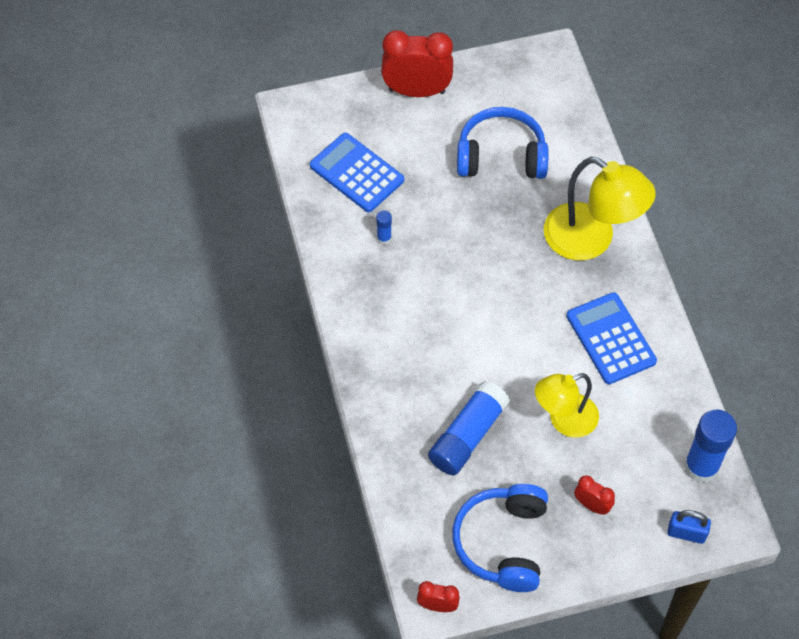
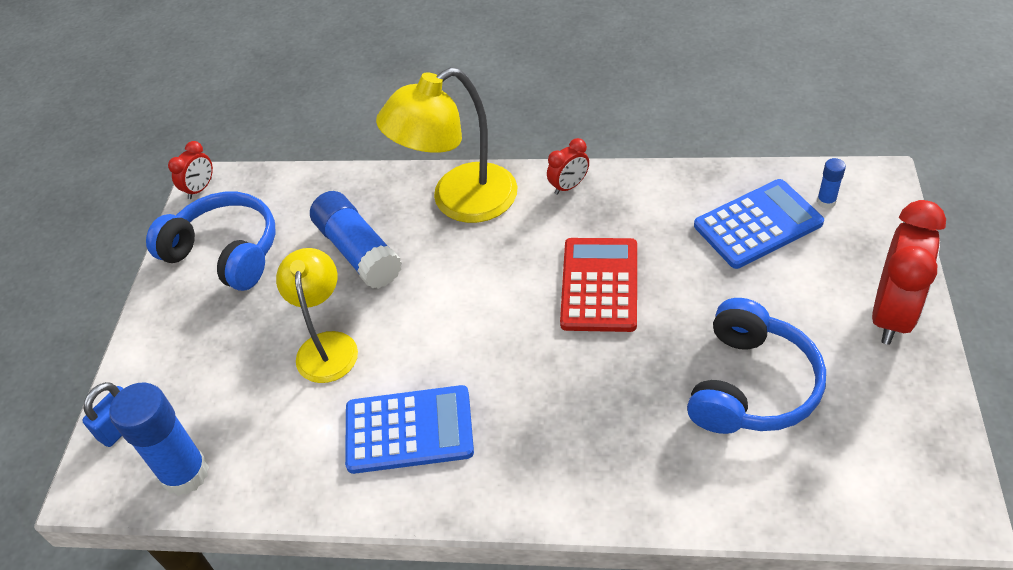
camera: 115 degrees right, 10 degrees down
blue glue stick [376,210,392,245] -> blue glue stick moved to [817,158,846,209]
yellow lamp [544,157,656,260] -> yellow lamp moved to [376,68,518,223]
red clock [574,475,615,515] -> red clock moved to [547,138,589,195]
none -> red calculator [560,238,637,332]

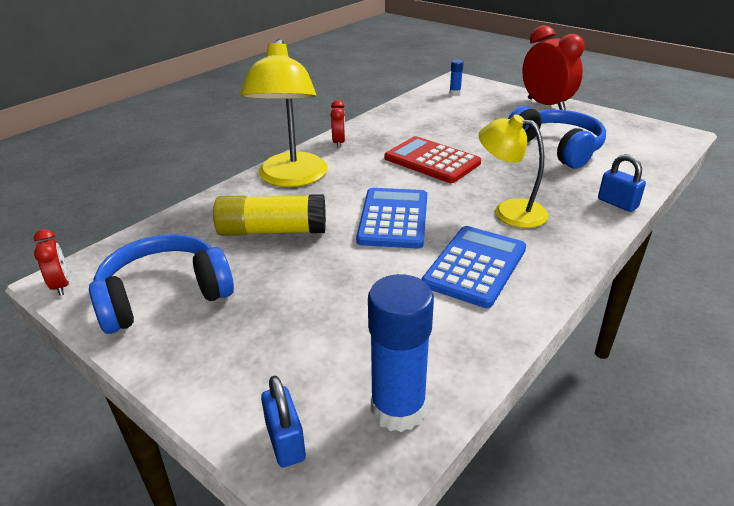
camera: 60 degrees left, 15 degrees down
yellow lamp [276,248,358,383] -> yellow lamp moved to [479,115,548,228]
blue glue stick [310,191,402,289] -> yellow glue stick [213,194,326,236]
blue calculator [694,179,824,269] -> blue calculator moved to [356,188,427,249]
none -> blue padlock [598,154,646,212]

